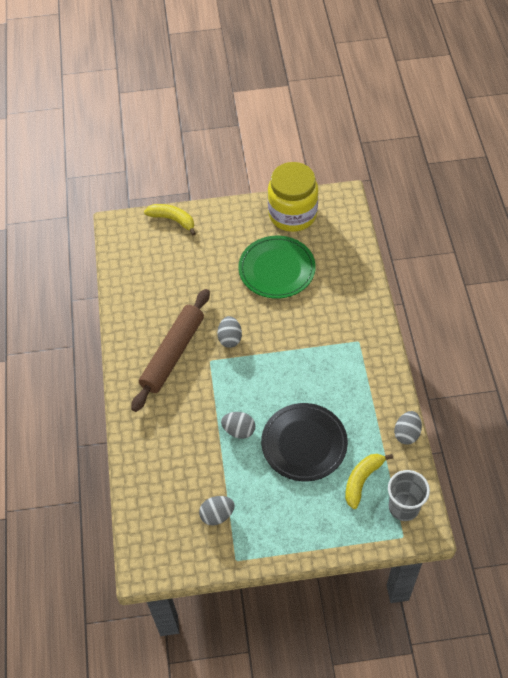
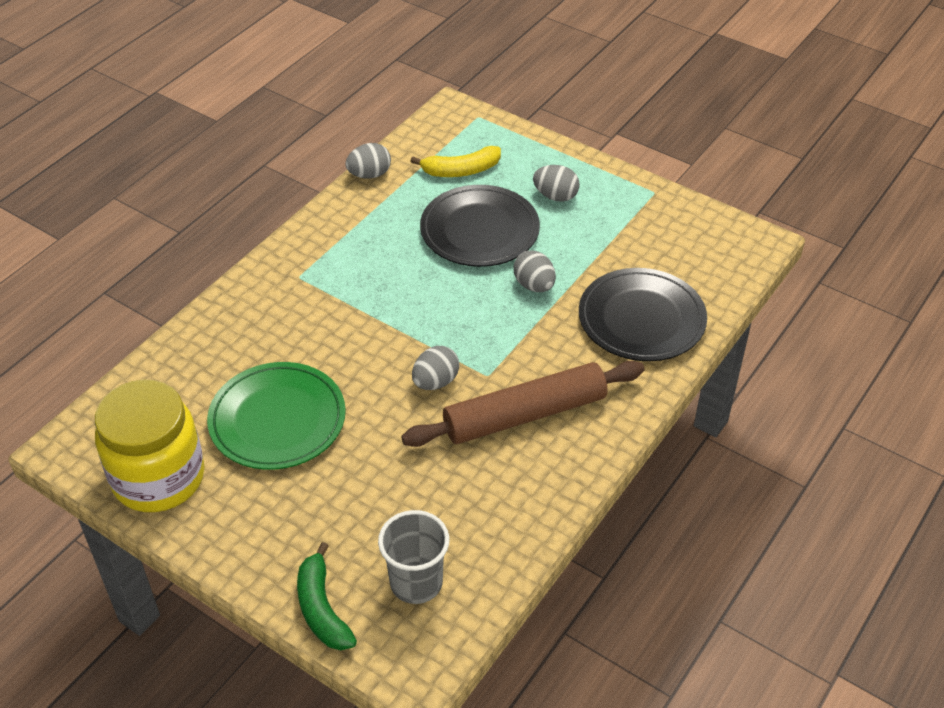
camera: 140 degrees left, 10 degrees down
yellow banana [144,204,196,235] -> green banana [297,542,357,650]
grey egg [199,496,235,525] -> grey egg moved to [533,165,580,202]
grey cup [388,470,430,521] -> grey cup moved to [378,510,450,604]
none -> black plate [579,268,707,361]

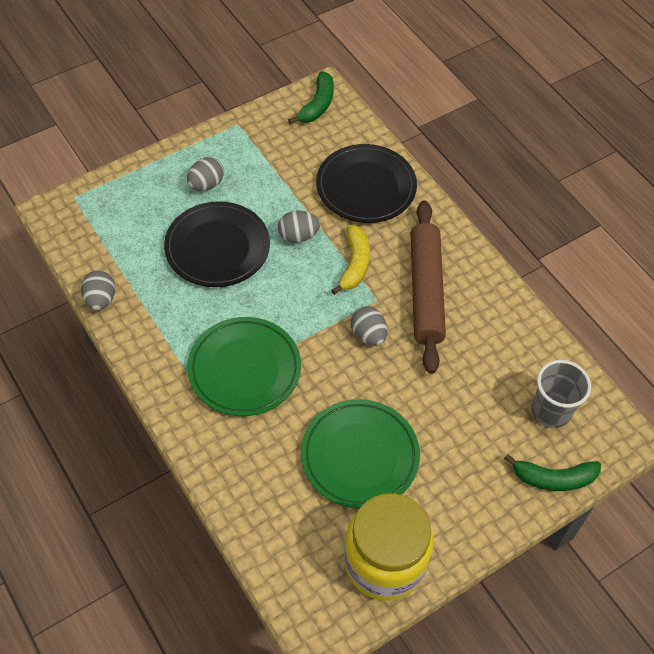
camera: 70 degrees left, 10 degrees up
yellow banana [410,146,501,177] -> yellow banana moved to [331,225,370,295]
none -> green plate [187,317,301,416]
none -> green banana [288,71,334,124]

